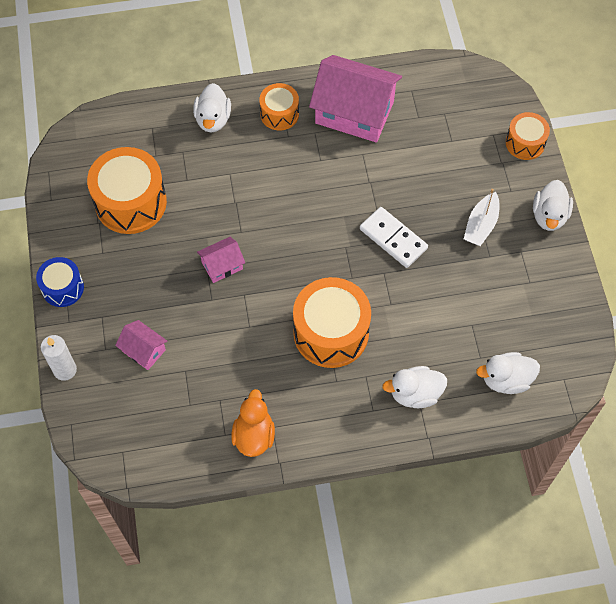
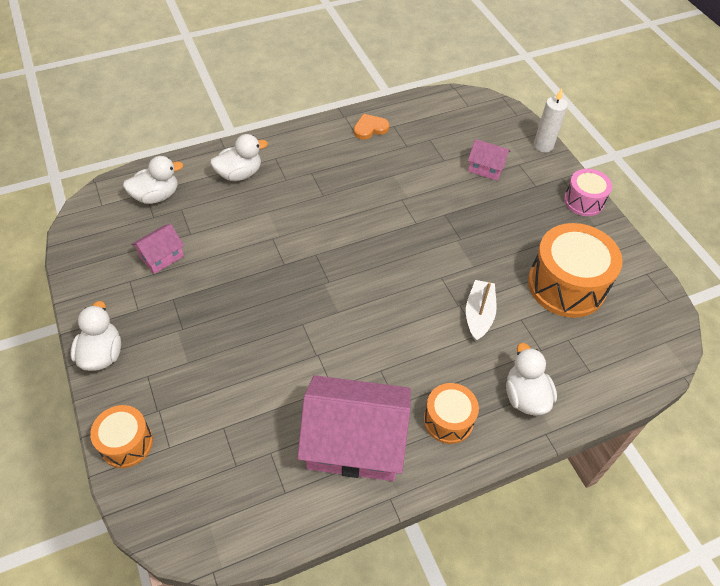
camera: 165 degrees right, 10 degrees down
blue drum [36,257,84,307] -> pink drum [564,169,612,216]
pink house [197,237,245,283] -> pink house moved to [131,224,184,274]
orange duck [231,389,275,457] -> orange heart [354,114,389,140]
orange drum [293,277,371,368] -> none
white domino [360,207,428,268] -> none
white boat [464,189,499,246] -> white boat moved to [466,280,497,341]

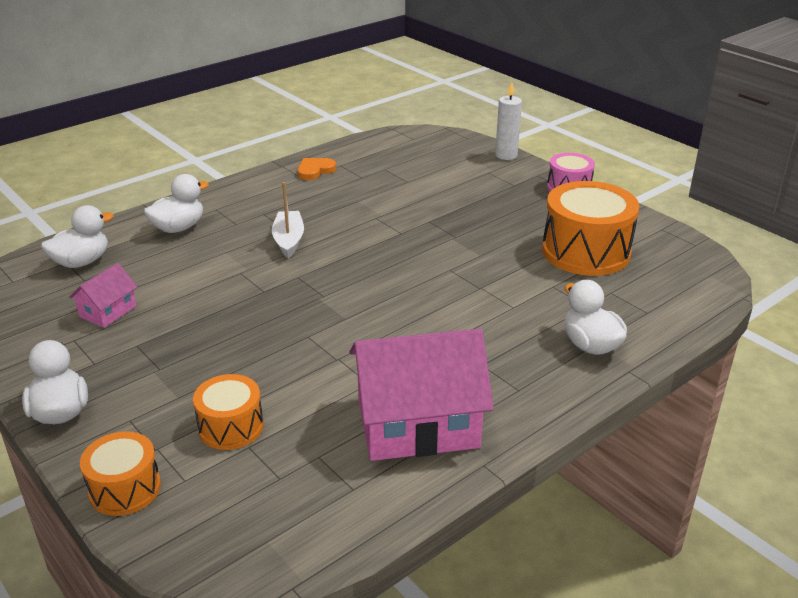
camera: 15 degrees left, 20 degrees down
orange drum [424,383,479,444] -> orange drum moved to [193,374,263,450]
white boat [466,280,497,341] -> white boat moved to [272,182,304,259]
pink house [468,139,510,181] -> none

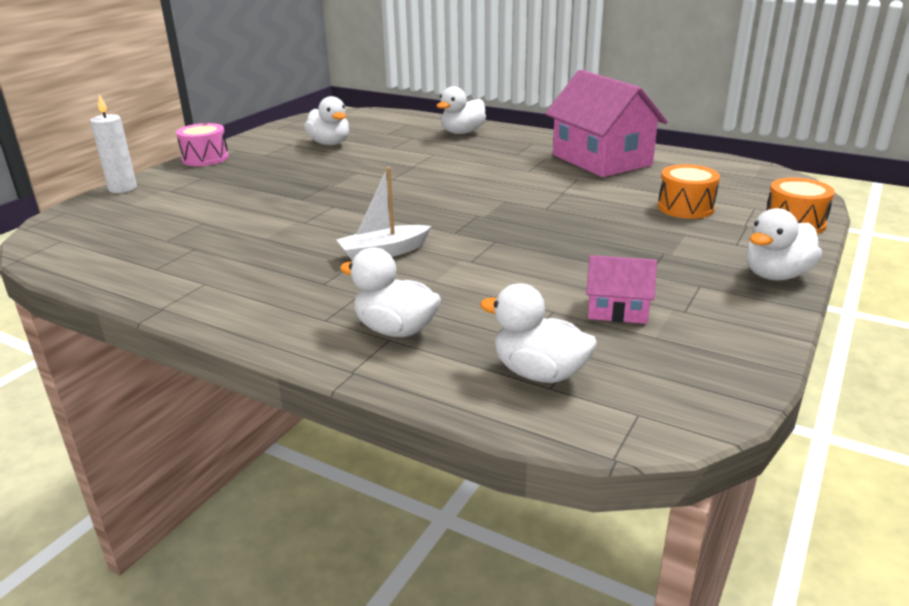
camera: 110 degrees left, 5 degrees down
orange heart [297,158,336,180] -> none
orange drum [542,181,639,276] -> white duck [304,96,349,145]

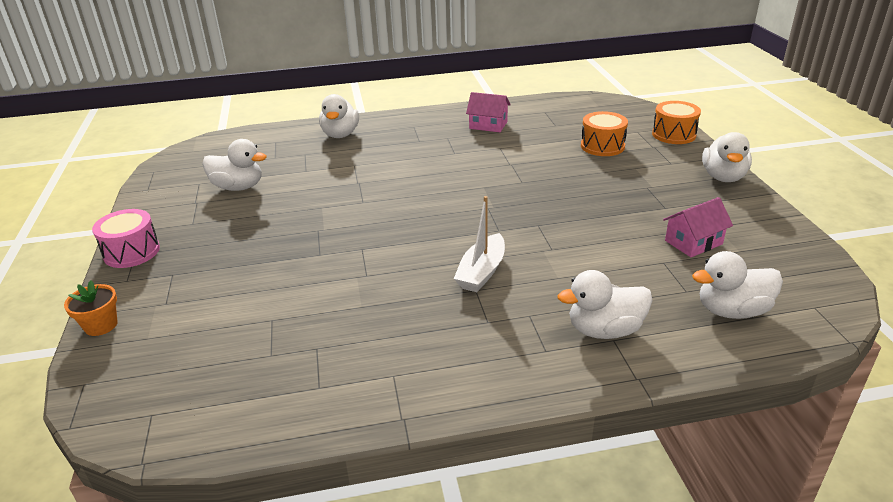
camera: 40 degrees left, 5 degrees up
white candle [90,94,137,193] -> orange flower pot [64,280,118,336]
pink house [545,70,668,177] -> pink house [466,92,510,132], size x0.47

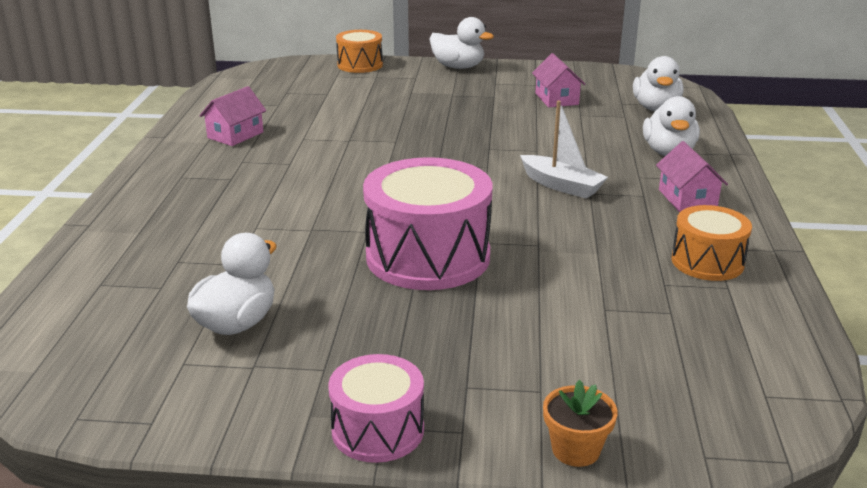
camera: 75 degrees left, 5 degrees down
white duck [319,94,359,138] -> none
orange drum [581,111,628,156] -> orange drum moved to [671,205,752,281]
none -> pink drum [363,157,493,290]
none -> pink house [656,141,728,212]

